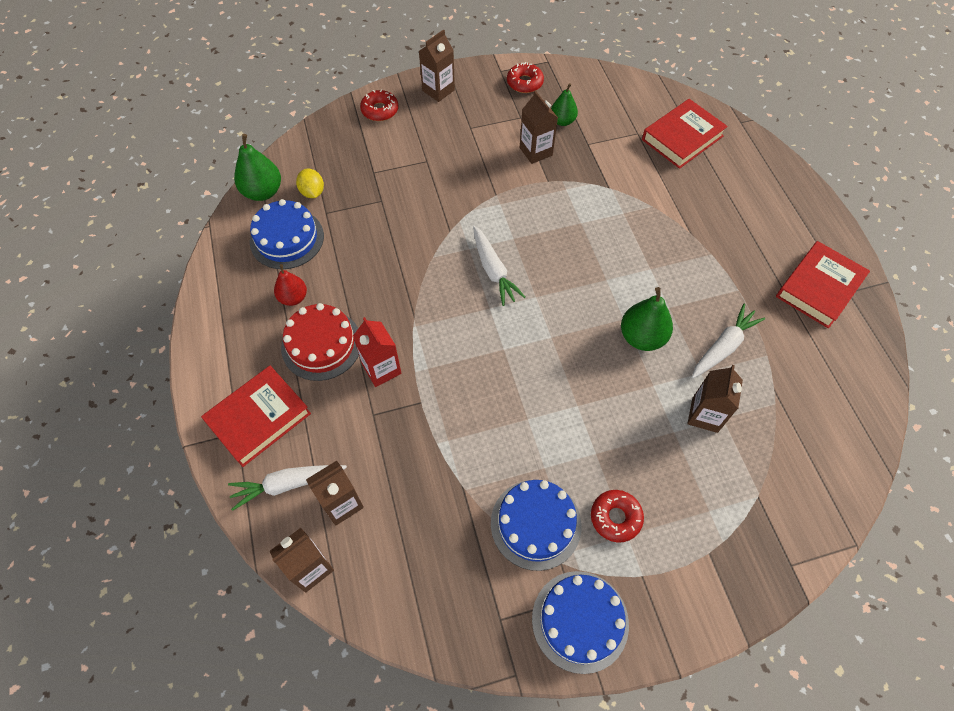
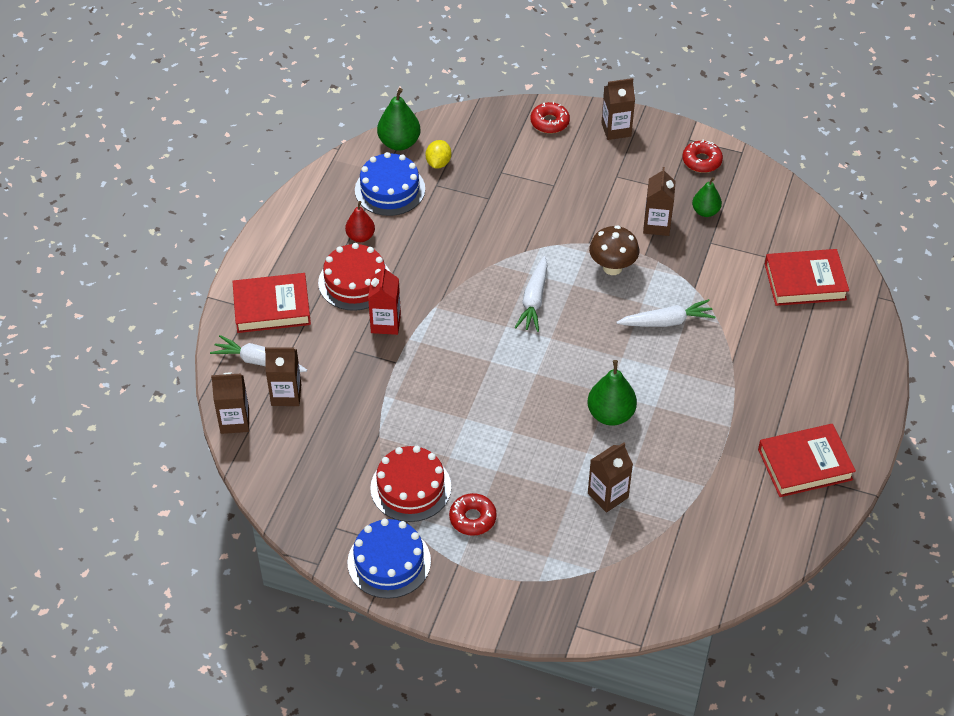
camera: 35 degrees right, 10 degrees down
blue cake [491,480,582,571] -> red cake [370,446,451,522]
white carrot [692,304,765,378] -> white carrot moved to [616,299,715,327]
none -> brown mushroom [589,226,639,275]

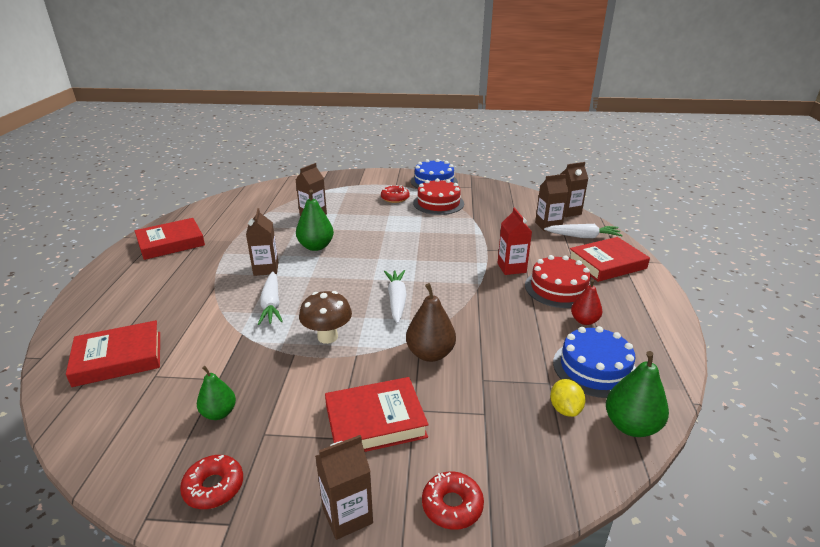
camera: 165 degrees right, 20 degrees down
white carrot [616,299,715,327] -> white carrot turned 75 degrees counterclockwise [258,271,283,325]
brown carton [643,167,676,236] -> brown carton moved to [246,208,279,276]
none -> red book [325,377,428,452]
none -> brown pear [406,283,456,362]

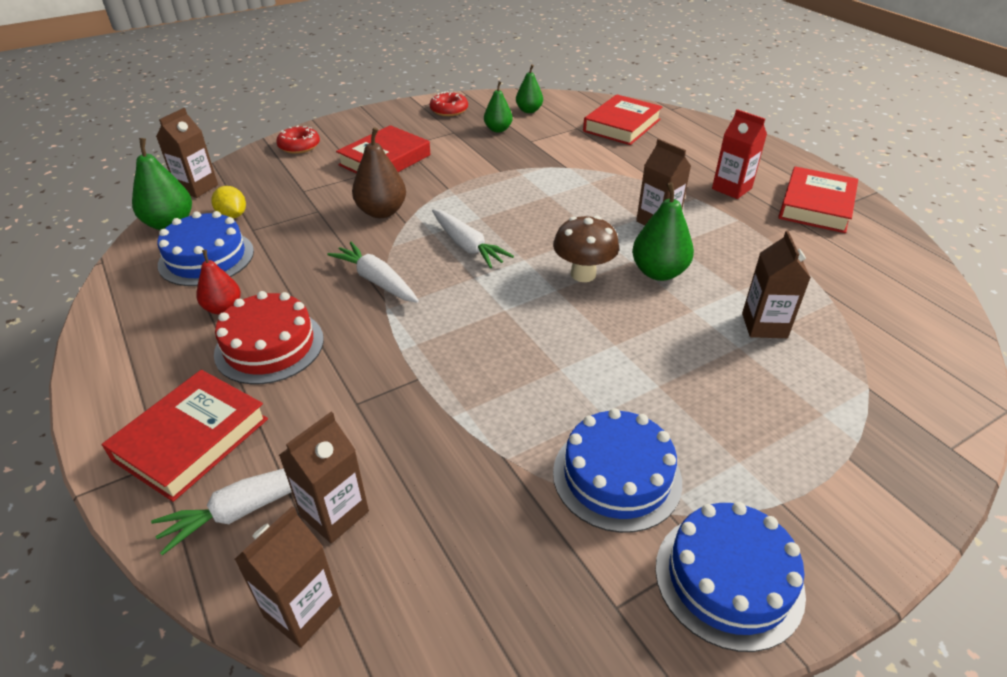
camera: 145 degrees right, 10 degrees up
white carrot [258,271,283,325] -> white carrot moved to [327,242,419,303]
brown mushroom [299,291,352,344] -> brown mushroom moved to [553,216,619,282]
brown carton [315,435,373,540] -> brown carton moved to [156,108,218,198]
red donut [381,185,410,203] -> none
red cake [413,178,464,215] -> blue cake [553,408,682,533]
red carton [498,207,532,275] -> red carton moved to [712,109,767,199]
none -> green pear [516,64,543,113]

